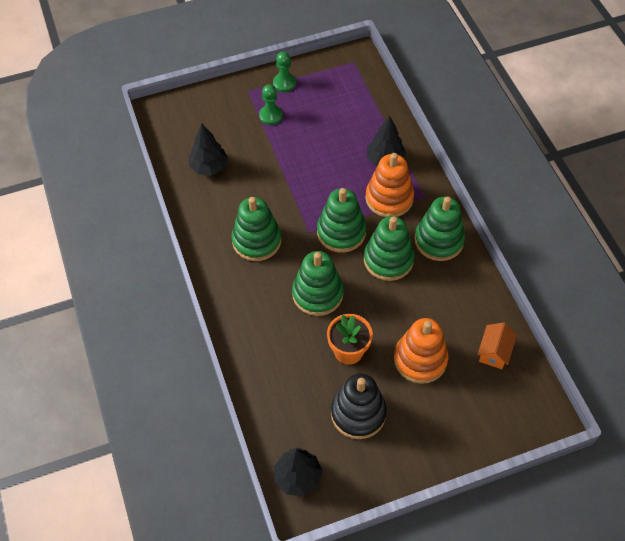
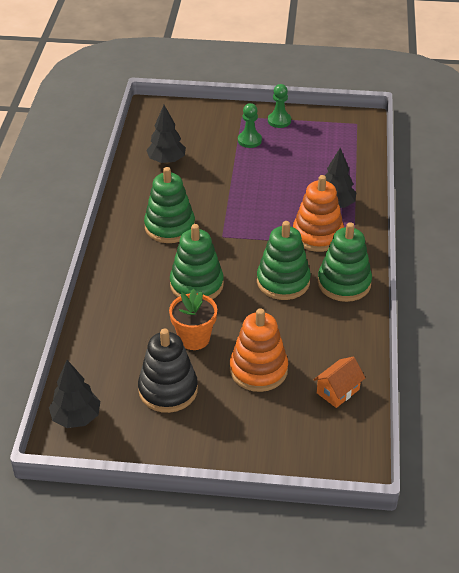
camera: 25 degrees right, 15 degrees down
green stacking toy [317,188,366,253] -> none

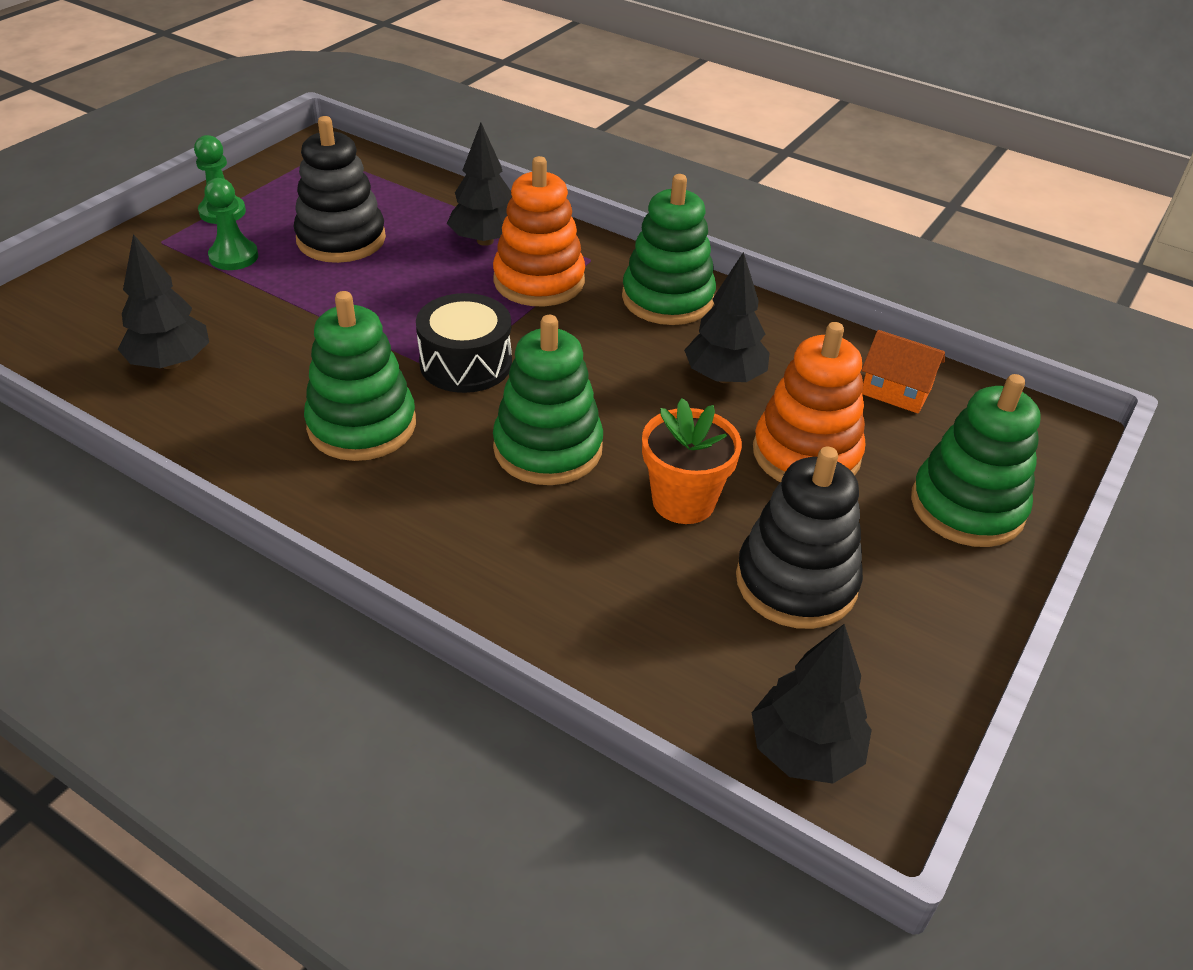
camera: 65 degrees left, 0 degrees up
green stacking toy [257,221,311,300] -> green stacking toy moved to [911,374,1041,547]
orange house [313,357,365,408] -> orange house turned 45 degrees counterclockwise [862,330,945,413]
none -> black stacking toy [294,116,386,263]
none -> black drum [416,293,512,393]
none -> black tree [684,252,770,383]

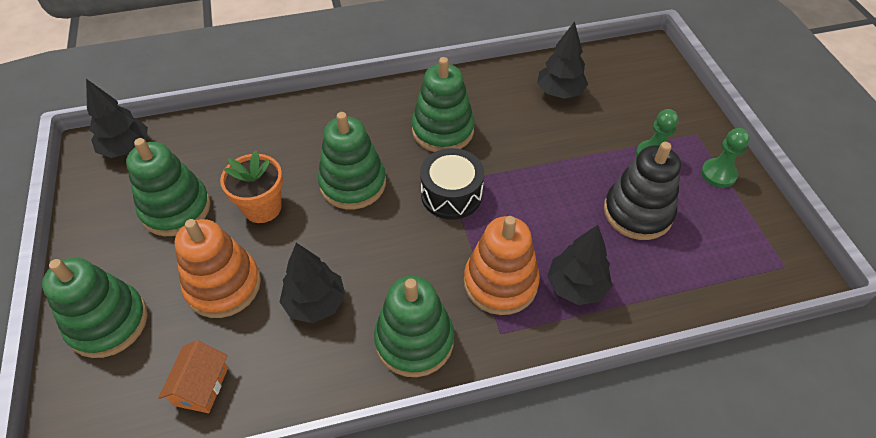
camera: 135 degrees right, 10 degrees up
black stacking toy [736,447,863,629] -> green stacking toy [126,138,211,236]
orange house [862,330,945,413] -> orange house turned 60 degrees counterclockwise [158,340,228,413]

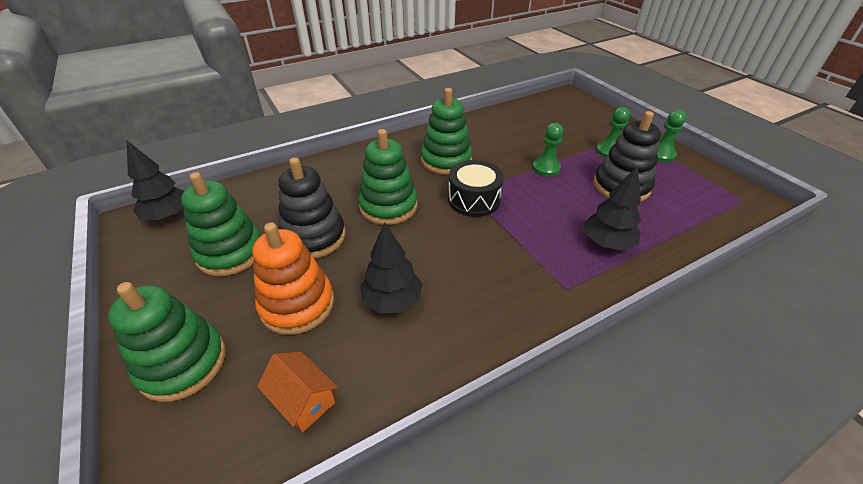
camera: 15 degrees left, 10 degrees down
orange house [158,340,228,413] -> orange house turned 45 degrees counterclockwise [257,352,337,432]
orange flower pot [220,151,283,223] -> black stacking toy [279,157,345,258]
green stacking toy [374,276,454,377] -> none
orange stacking toy [464,216,540,315] -> none
black tree [537,21,588,99] -> none
none -> green pawn [532,123,563,177]

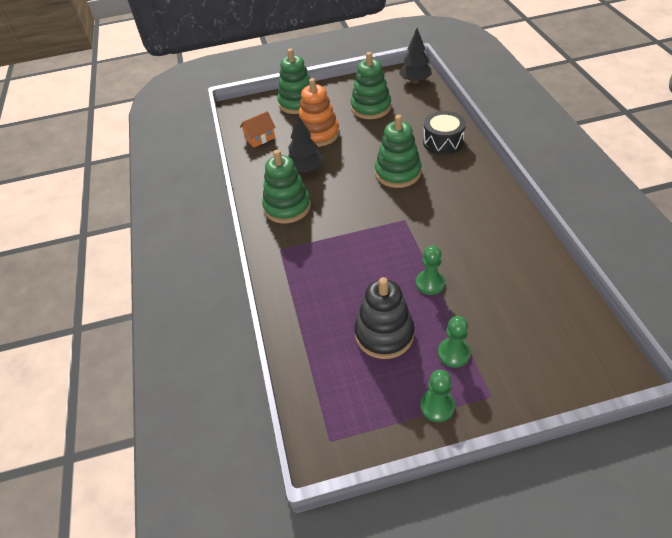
camera: 110 degrees right, 5 degrees up
black stacking toy [279,157,345,258] -> none
green stacking toy [421,88,472,175] -> green stacking toy moved to [262,150,311,223]
black drum [448,160,504,217] -> black drum moved to [423,111,466,155]
black tree [584,166,641,250] -> none

